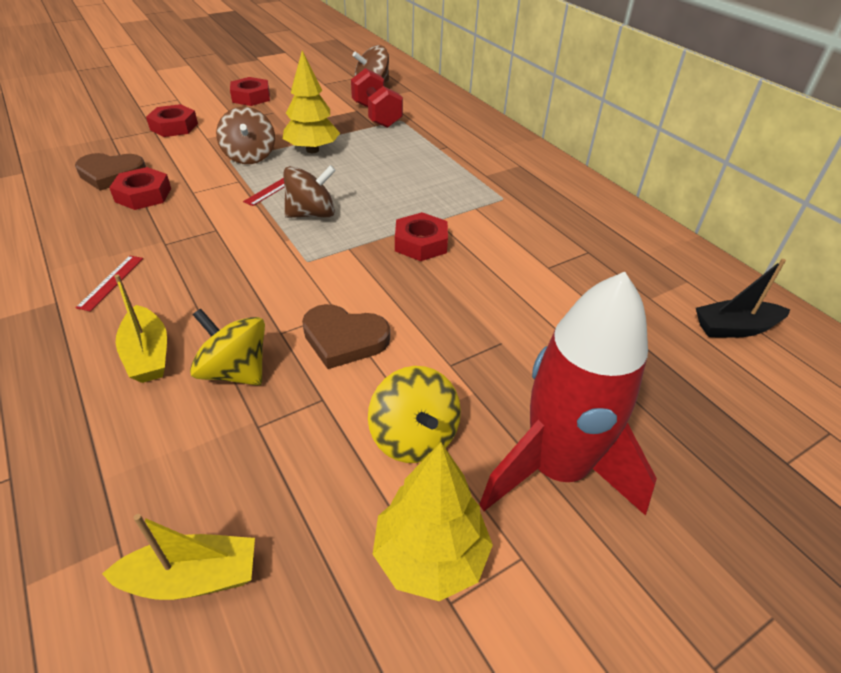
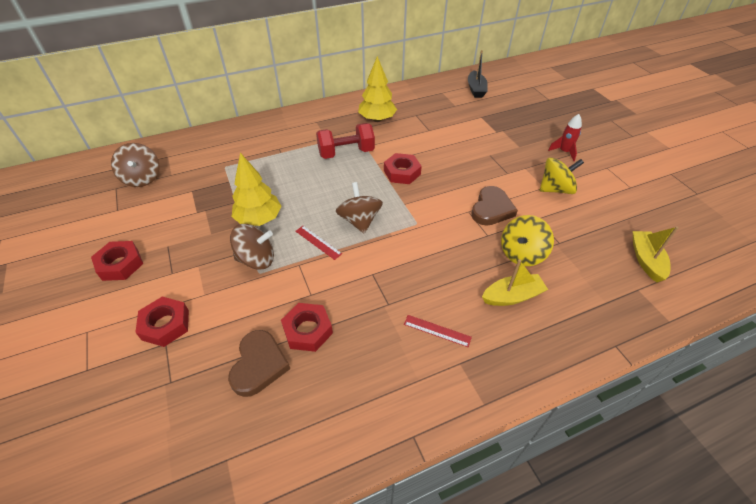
camera: 80 degrees left, 5 degrees up
red dumbbell [351,68,403,128] -> red dumbbell moved to [316,123,375,159]
yellow tree [373,442,493,601] -> yellow tree moved to [358,56,397,122]
red rocket [479,272,657,516] -> red rocket [548,114,582,161], size x0.42

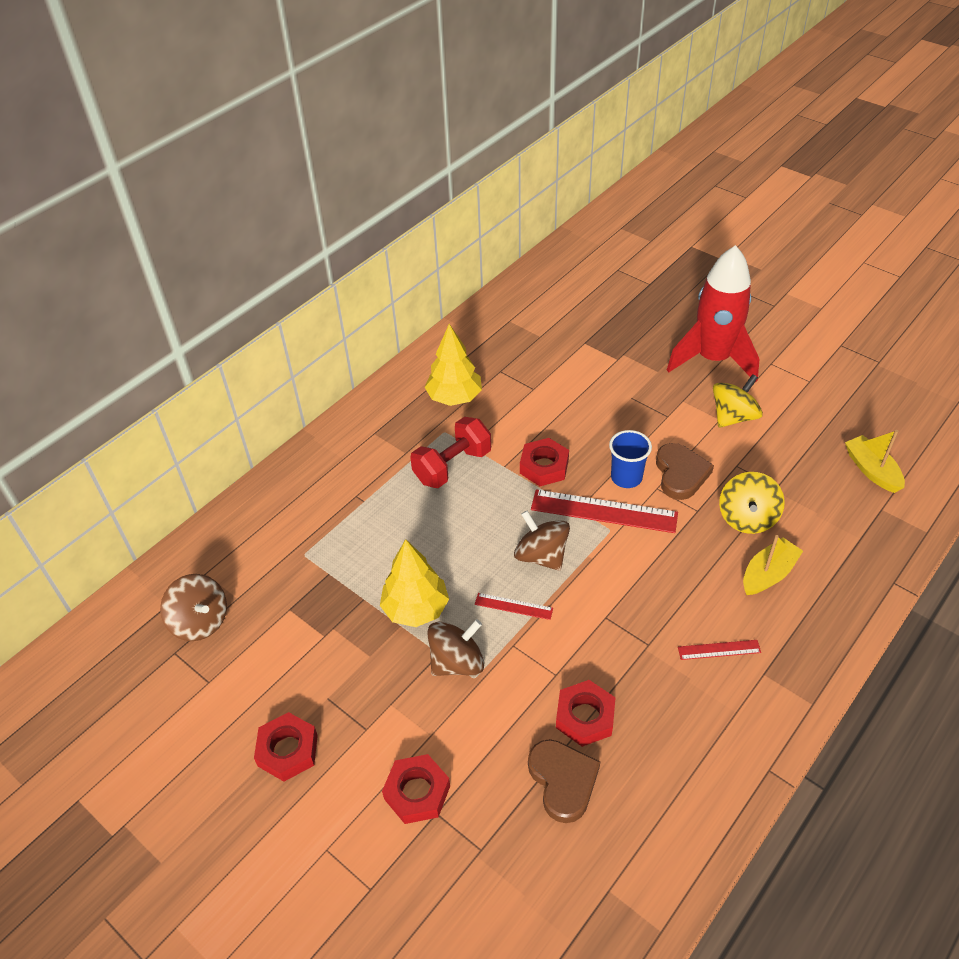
camera: 25 degrees left, 0 degrees up
black boat [468,50,488,98] -> none
red rocket [548,114,582,161] -> red rocket [667,245,759,383], size x2.36
none -> red ruler [531,489,678,533]
none -> blue cup [609,430,652,488]

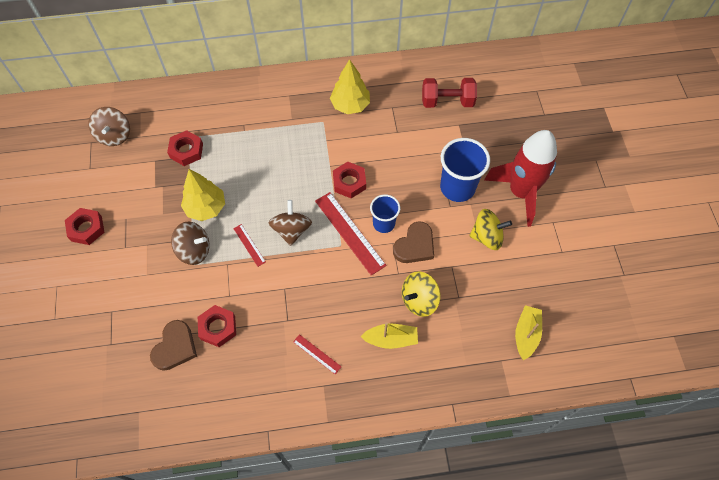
camera: 40 degrees right, 15 degrees up
red nut [382,754,450,824] -> red nut moved to [167,130,203,166]
red dumbbell [410,417,491,488] -> red dumbbell moved to [422,78,477,108]
none -> blue cup [440,138,490,202]

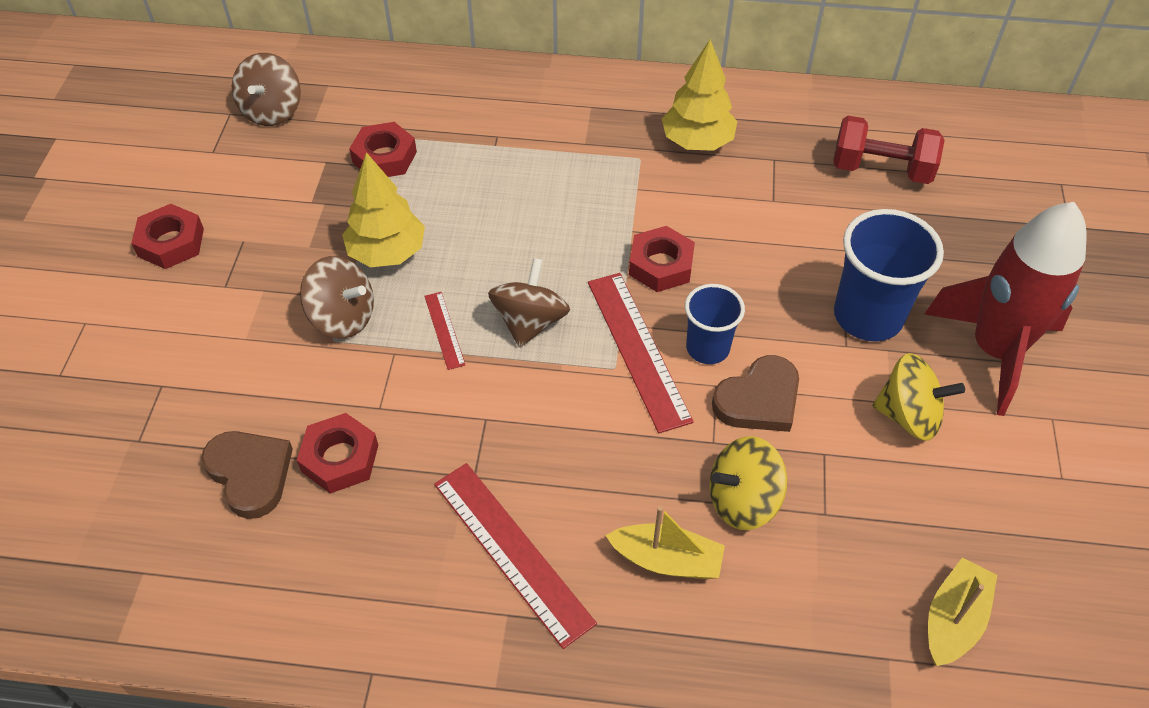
camera: 15 degrees right, 10 degrees down
brown heart [150,320,197,371] -> brown heart turned 75 degrees counterclockwise [201,431,293,519]
red ruler [293,334,342,375] -> red ruler [434,463,597,649], size x2.00

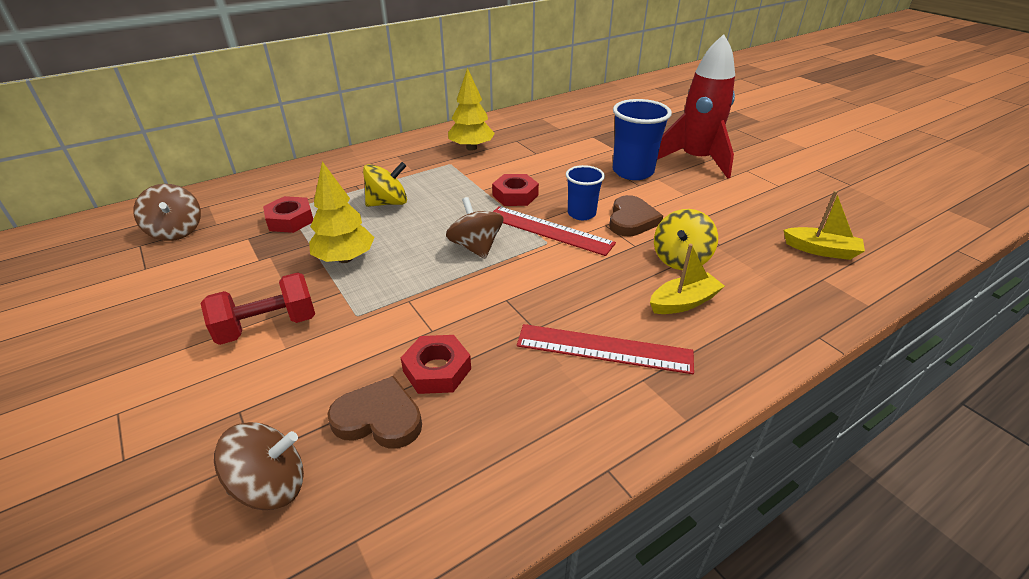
camera: 40 degrees left, 15 degrees down
red nut [131,204,204,269] -> none
brown spinning top [300,256,374,338] -> brown spinning top moved to [214,422,304,510]
red ruler [425,292,465,370] -> none
red dumbbell [834,116,945,184] -> red dumbbell moved to [200,272,315,345]
yellow spinning top [873,353,965,441] -> yellow spinning top moved to [363,162,407,207]
yellow boat [928,558,997,666] -> yellow boat turned 120 degrees clockwise [784,191,865,260]

